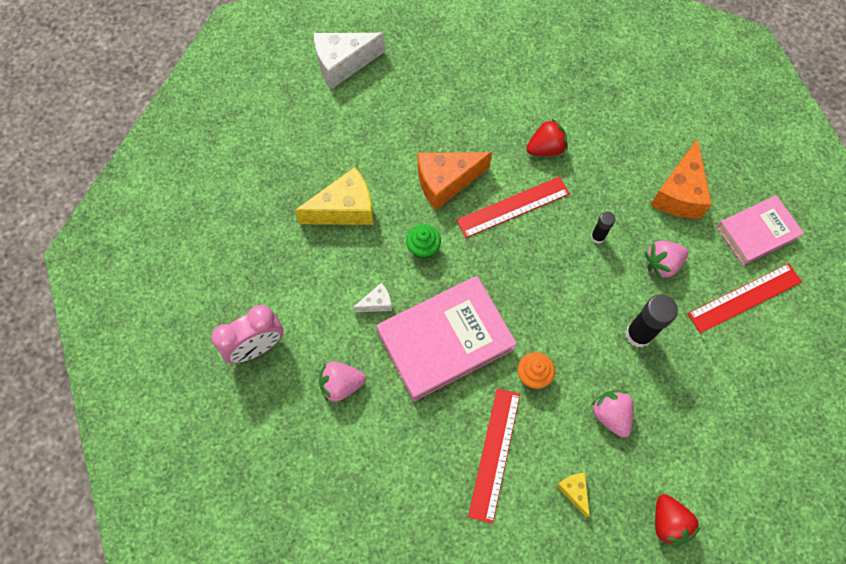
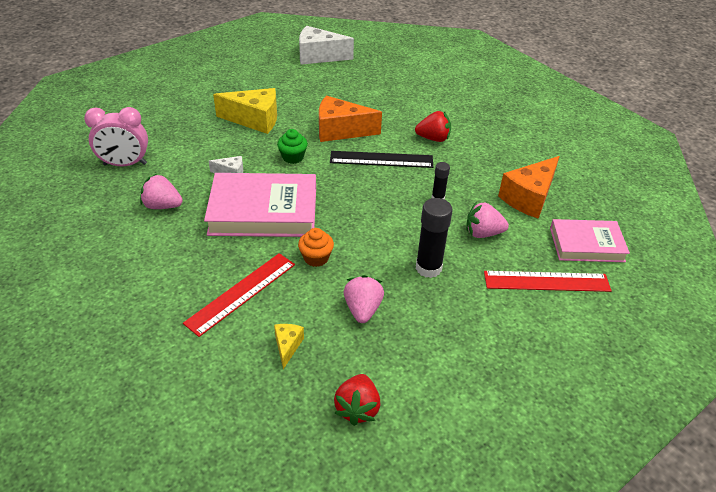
camera: 25 degrees right, 25 degrees down
red ruler [456,176,570,238] -> black ruler [330,151,433,168]

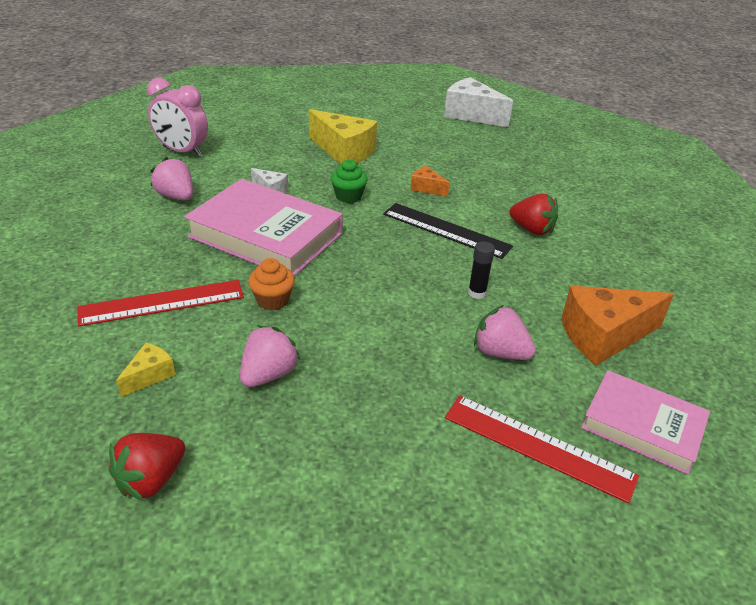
camera: 30 degrees right, 5 degrees down
orange cheese [319,96,382,142] -> orange cheese [410,166,450,197], size x0.49
black glue stick [416,198,453,278] -> none

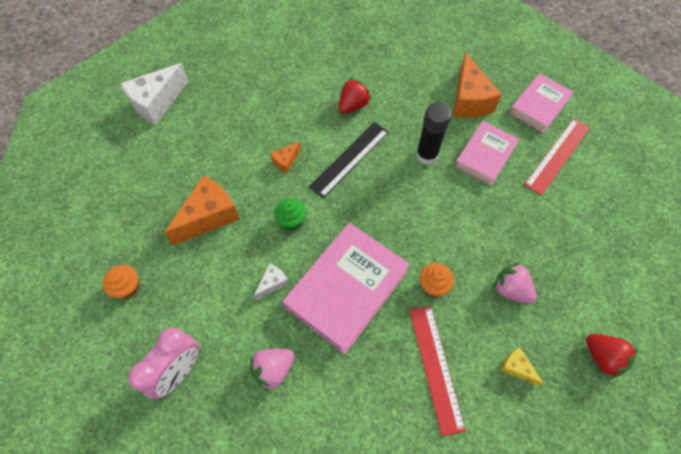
camera: 80 degrees left, 25 degrees up
yellow cheese [309,109,377,165] -> orange cheese [164,175,240,245]
black glue stick [468,241,495,299] -> black glue stick [416,102,452,165], size x1.78
pink strawberry [474,305,536,360] -> pink book [454,121,519,186]
none -> orange cupcake [103,265,140,299]

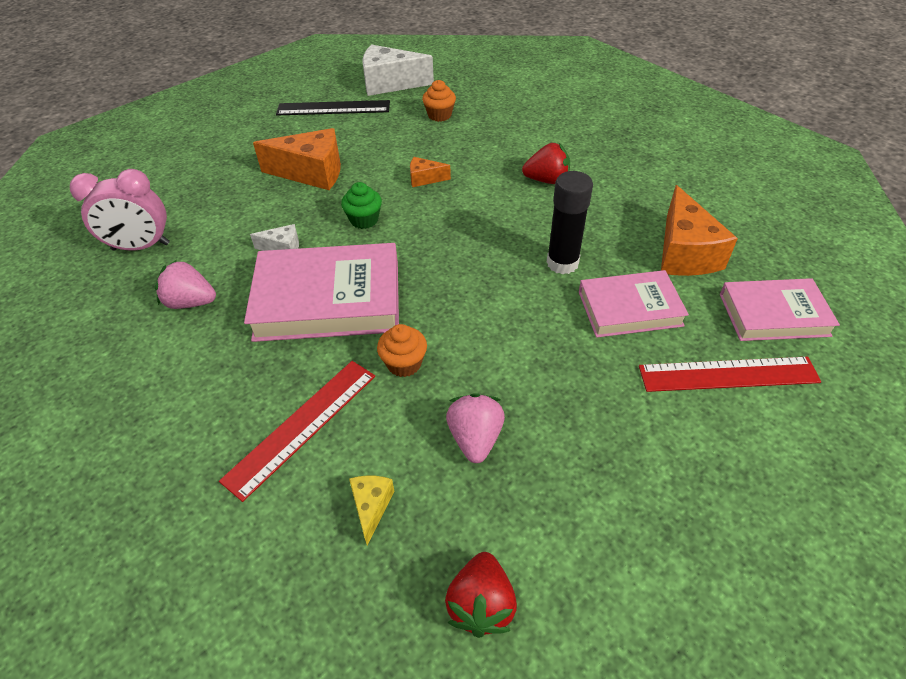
camera: 50 degrees right, 15 degrees down
orange cupcake [103,265,140,299] -> orange cupcake moved to [422,80,456,122]
black ruler [309,122,389,198] -> black ruler moved to [276,100,390,115]
orange cheese [453,52,502,118] -> orange cheese turned 45 degrees counterclockwise [661,185,738,276]

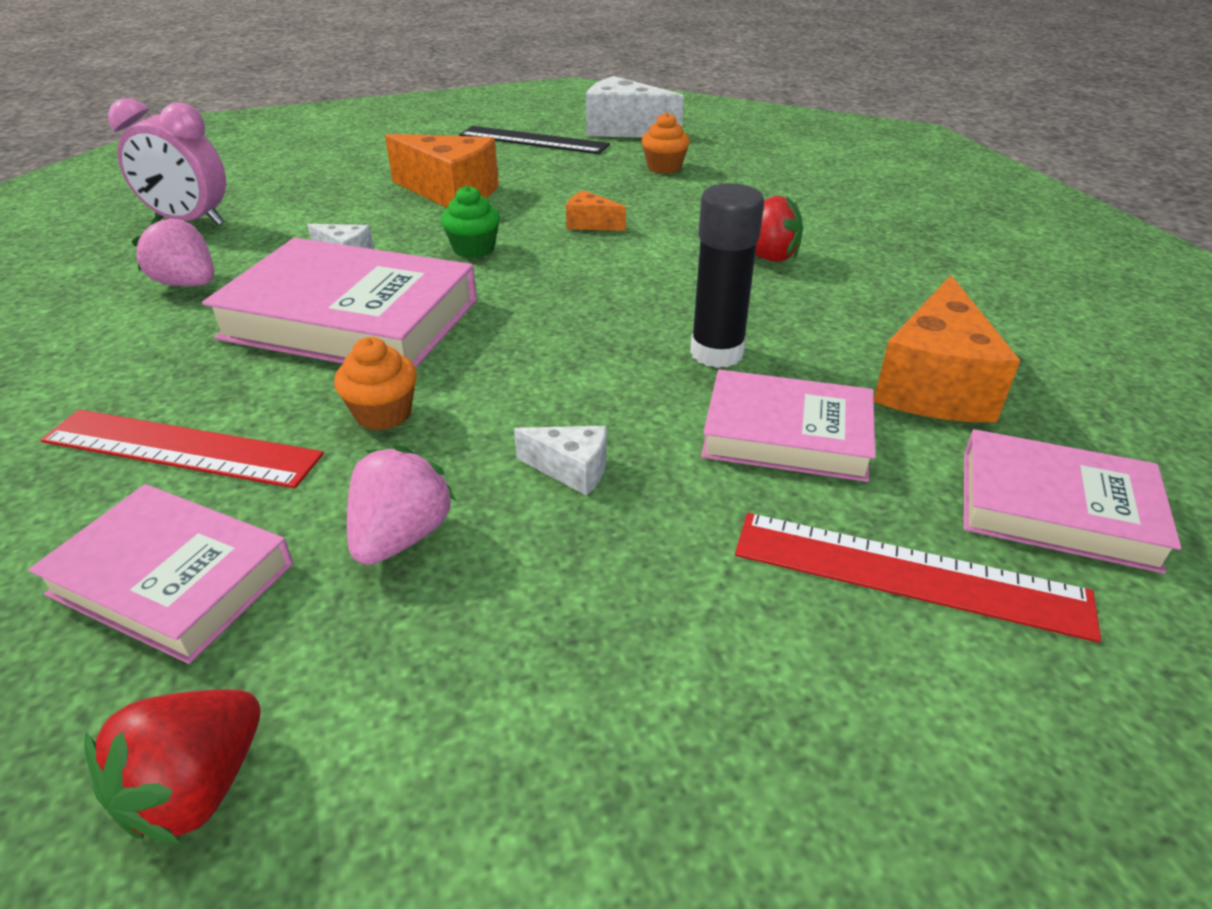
camera: 20 degrees right, 10 degrees down
red ruler [219,361,375,502] -> red ruler turned 45 degrees clockwise [41,409,324,488]
yellow cheese [349,475,395,546] -> pink book [28,484,293,664]
none -> white cheese [514,426,606,496]

